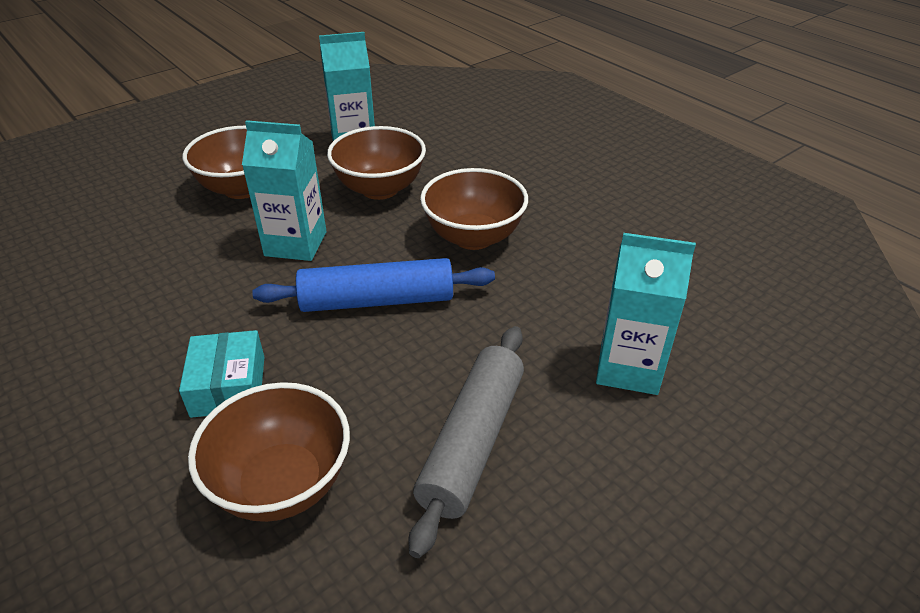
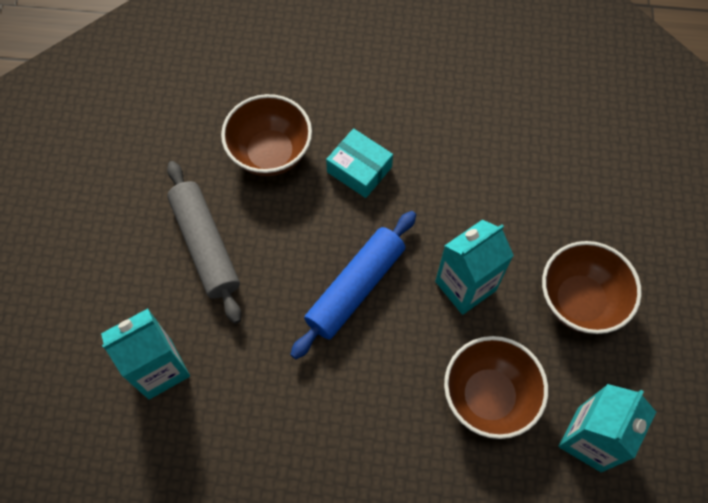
camera: 135 degrees right, 25 degrees up
brown bowl [420,168,528,250] -> none

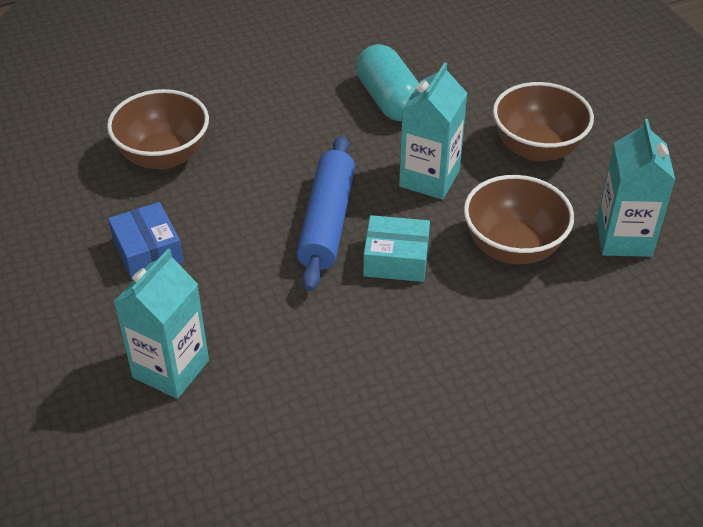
camera: 30 degrees left, 20 degrees down
grey rolling pin [167,161,241,324] -> blue box [108,202,183,279]
turquoise box [326,128,393,198] -> turquoise box moved to [363,215,430,282]
none -> turquoise capsule [356,44,419,121]

